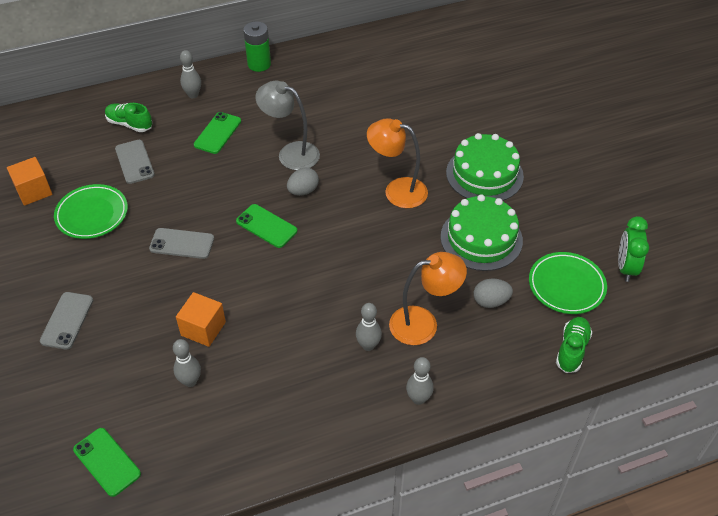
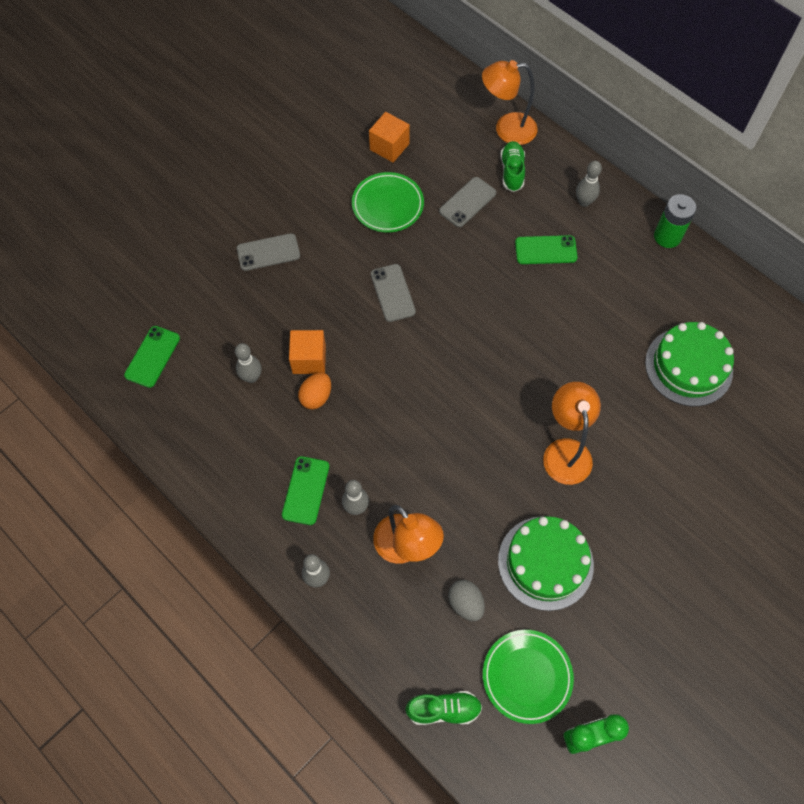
camera: 65 degrees right, 15 degrees up
green phone [236,204,297,248] -> green phone moved to [282,456,329,525]
grey lamp [256,81,320,170] -> none
grey egg [287,167,319,196] -> none
green cake [446,133,524,201] -> green cake moved to [645,322,734,406]
none -> orange egg [298,372,331,409]
none -> orange lamp [482,60,538,145]

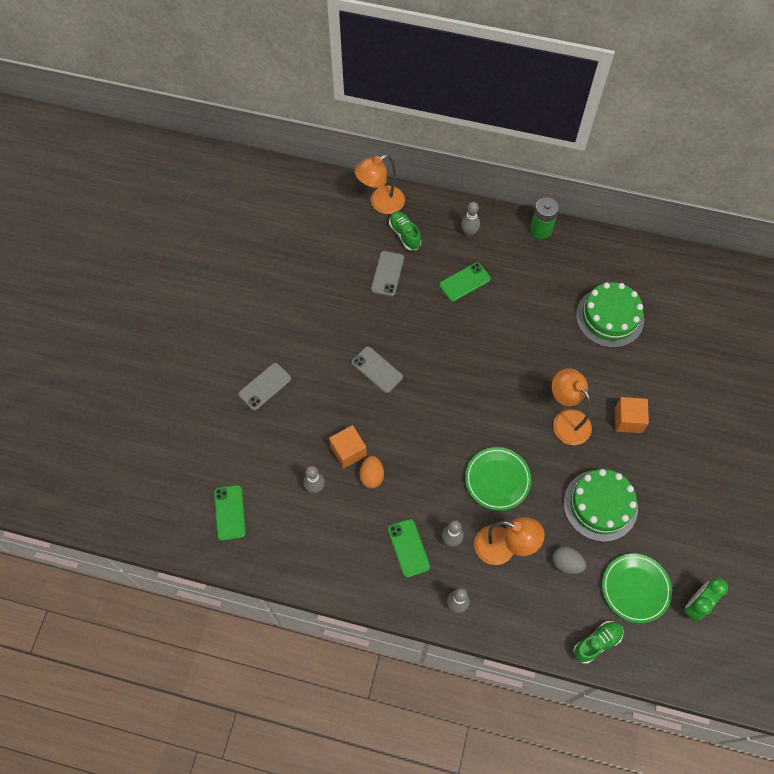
camera: 30 degrees left, 0 degrees up
green plate [352,172,424,232] -> green plate moved to [465,447,531,511]
orange cube [369,112,410,163] -> orange cube moved to [615,397,649,433]

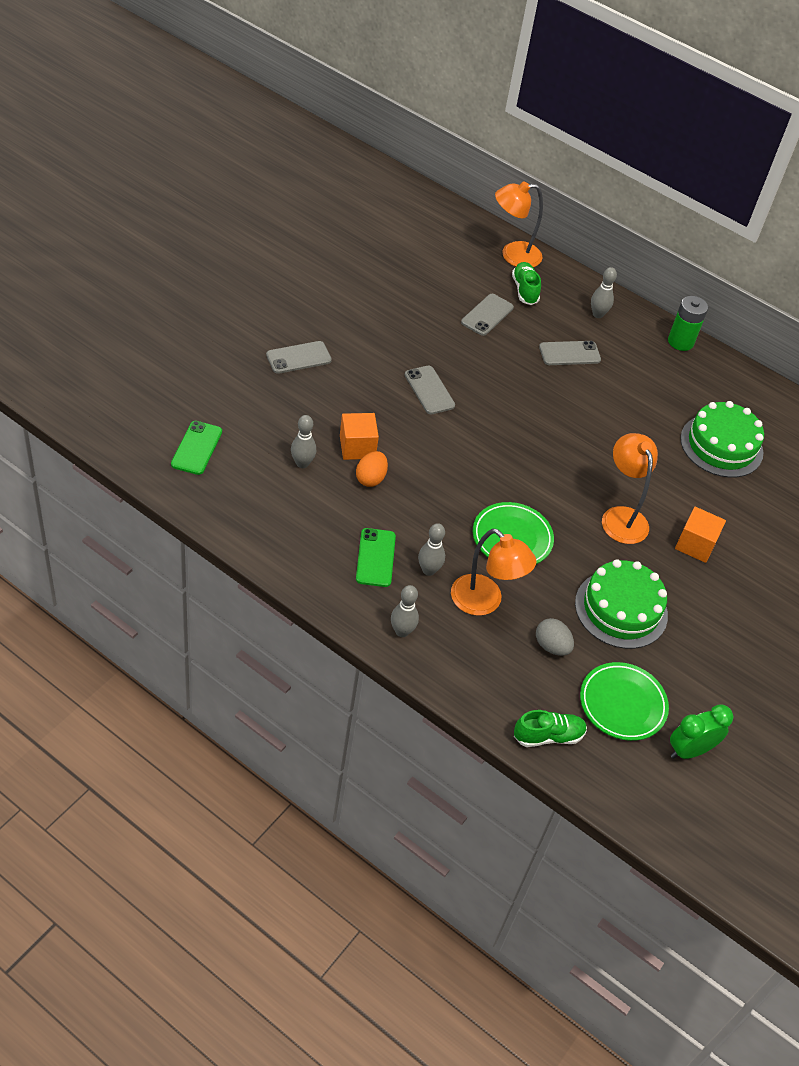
camera: 15 degrees right, 15 degrees down
green phone [439,262,491,302] -> grey phone [539,341,601,365]

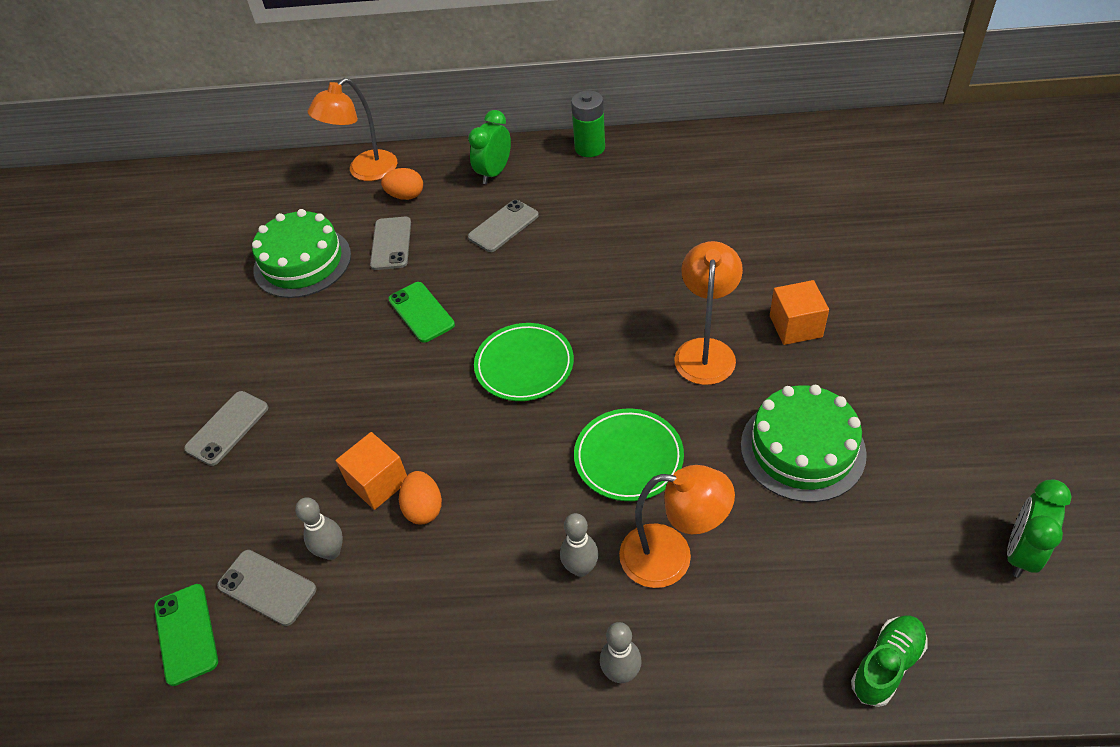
camera: 25 degrees left, 0 degrees up
green phone [356,528,396,587] -> green phone moved to [388,282,455,343]
grey phone [405,366,455,414] -> grey phone moved to [217,550,316,626]
green shoe [512,262,541,305] -> orange egg [381,168,423,200]
grey egg [536,618,574,656] -> none
green plate [580,662,669,741] -> green plate moved to [474,323,574,401]
grey bowling pin [591,267,617,318] -> green clock [468,110,511,184]
orange lamp [602,433,658,544] -> orange lamp turned 60 degrees clockwise [674,241,743,385]
green cake [680,401,764,478] -> green cake moved to [252,209,351,298]

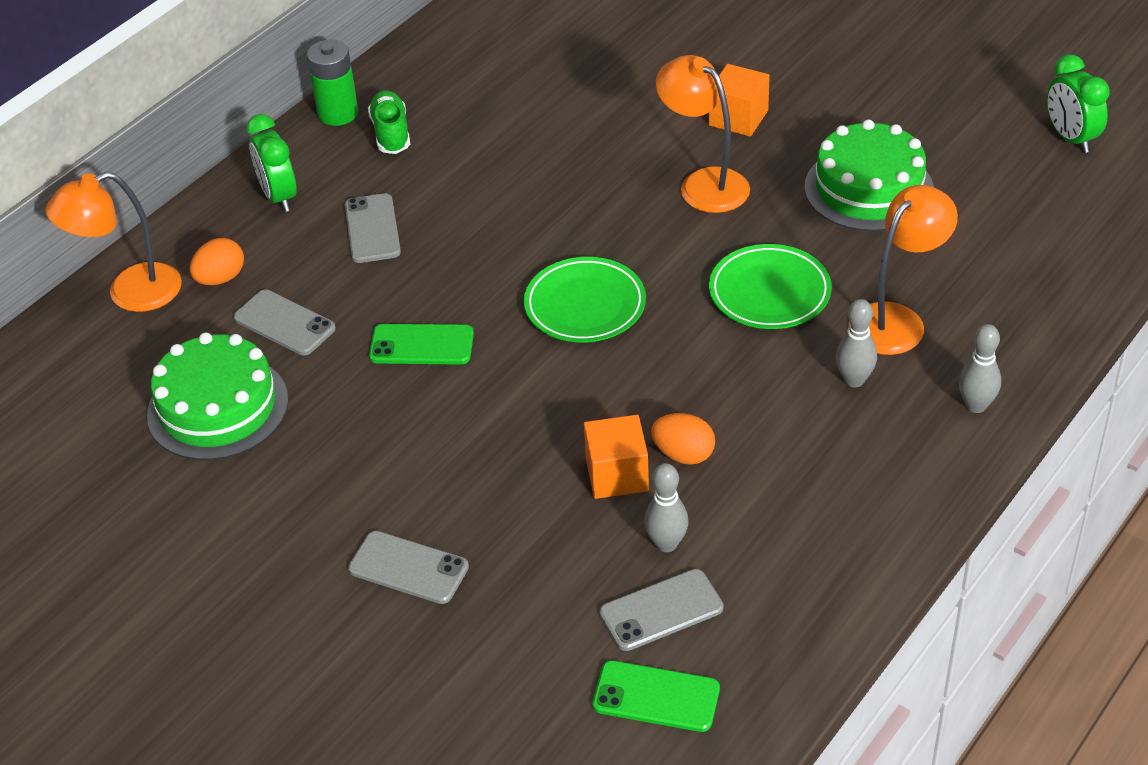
camera: 55 degrees left, 5 degrees down
grey phone [184,391,268,466] -> grey phone turned 45 degrees counterclockwise [348,531,469,604]
orange lamp [308,78,397,181] -> orange lamp turned 75 degrees clockwise [45,172,182,312]
green shoe [851,616,927,707] -> green shoe moved to [368,90,410,154]

